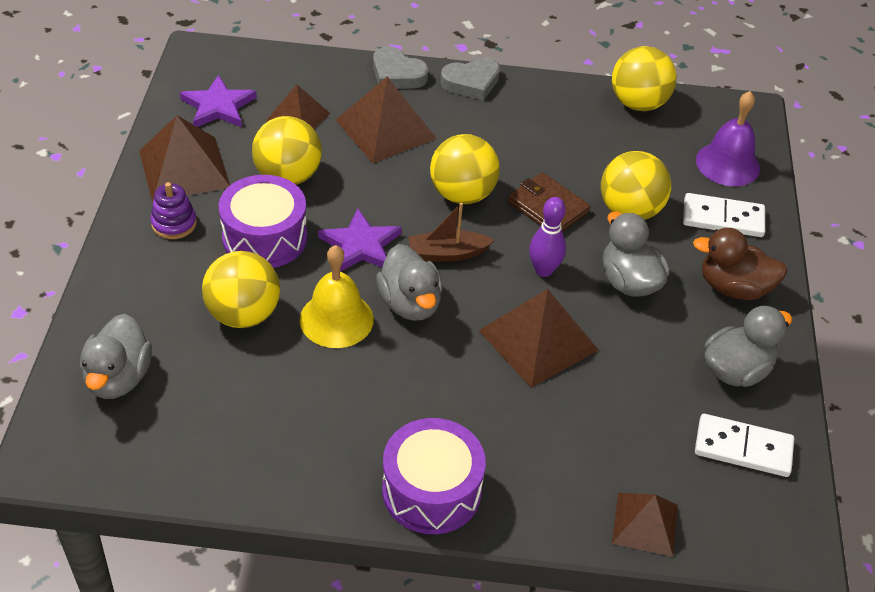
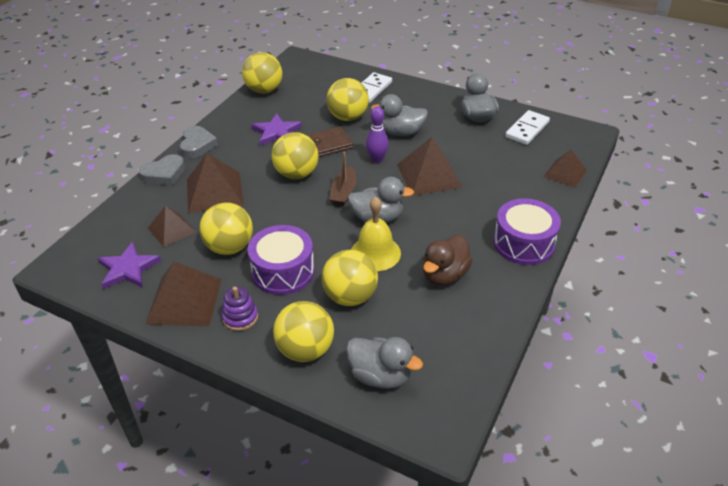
camera: 65 degrees left, 5 degrees down
purple star [318,208,402,271] -> purple star moved to [251,113,302,146]
brown duck [693,228,788,300] -> brown duck moved to [423,235,473,285]
purple bell [696,91,760,186] -> none
none -> yellow ball [273,301,334,362]

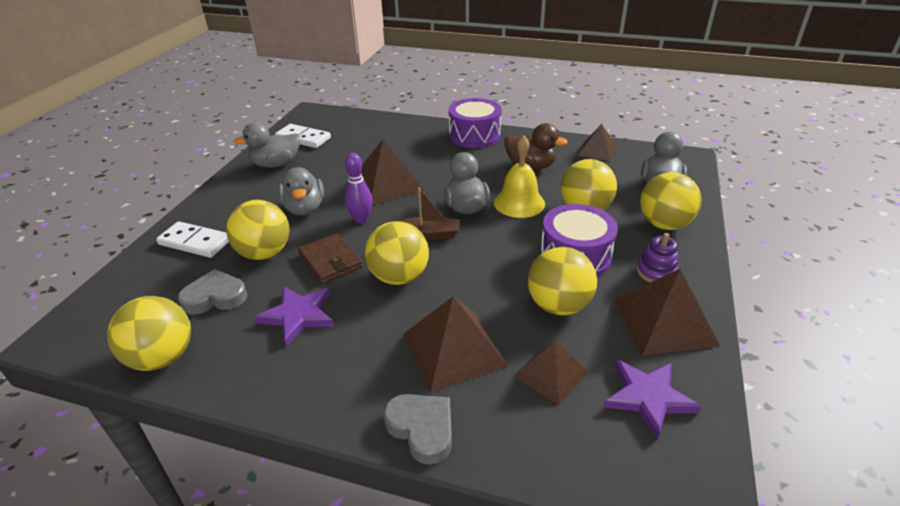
camera: 100 degrees left, 5 degrees down
grey heart [180,126,218,158] -> grey heart moved to [178,269,247,315]
brown pyramid [544,150,587,188] -> brown pyramid moved to [578,124,617,162]

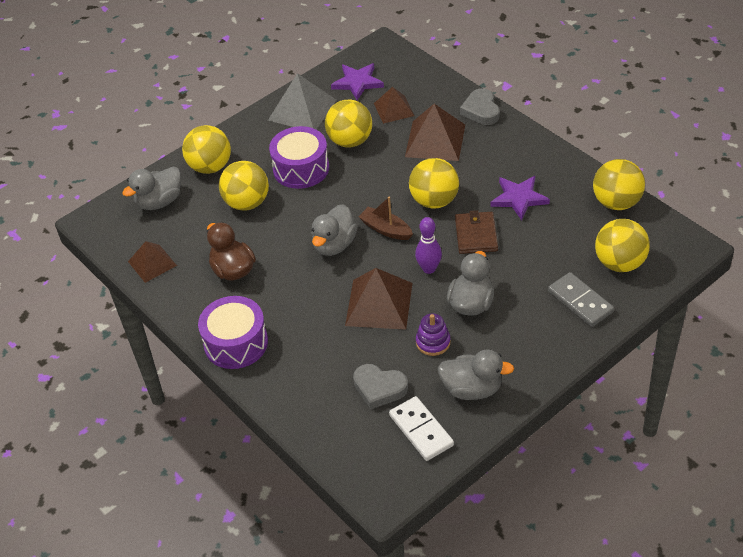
camera: 145 degrees left, 10 degrees up
white domino [156,221,229,258] -> grey domino [548,272,614,327]
grey heart [178,269,247,315] -> grey heart moved to [353,364,408,410]
yellow ball [226,200,290,260] -> yellow ball moved to [595,219,650,272]
yellow bell [494,136,545,218] -> none
brown pyramid [613,269,720,356] -> grey pyramid [268,73,336,129]
purple stacking toy [637,233,679,282] -> purple stacking toy moved to [416,313,451,356]

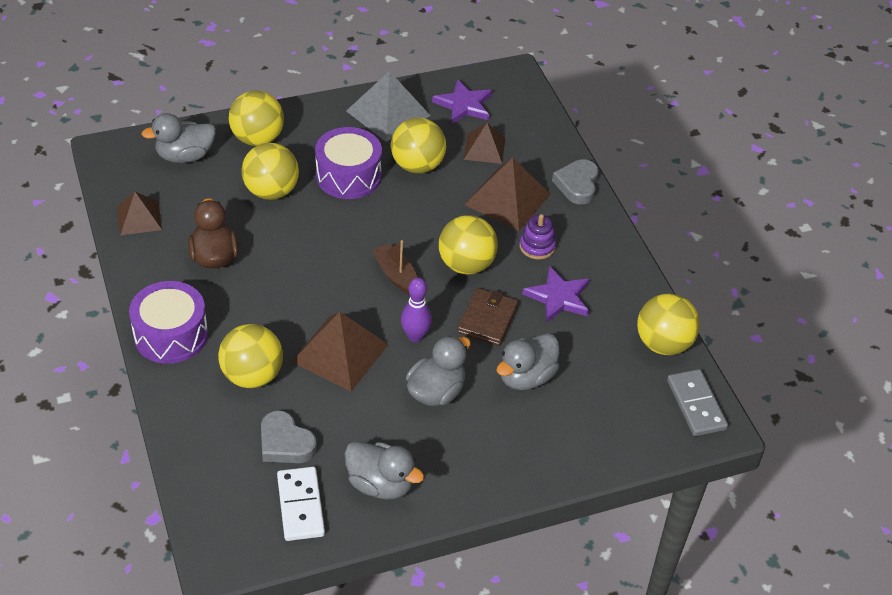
camera: 15 degrees right, 0 degrees up
grey duck [311,204,357,256] -> grey duck moved to [496,333,559,390]
purple stacking toy [416,313,451,356] -> purple stacking toy moved to [519,214,556,259]
grey domino [548,272,614,327] -> grey domino moved to [667,369,728,436]
yellow ball [595,219,650,272] -> yellow ball moved to [218,324,283,388]

